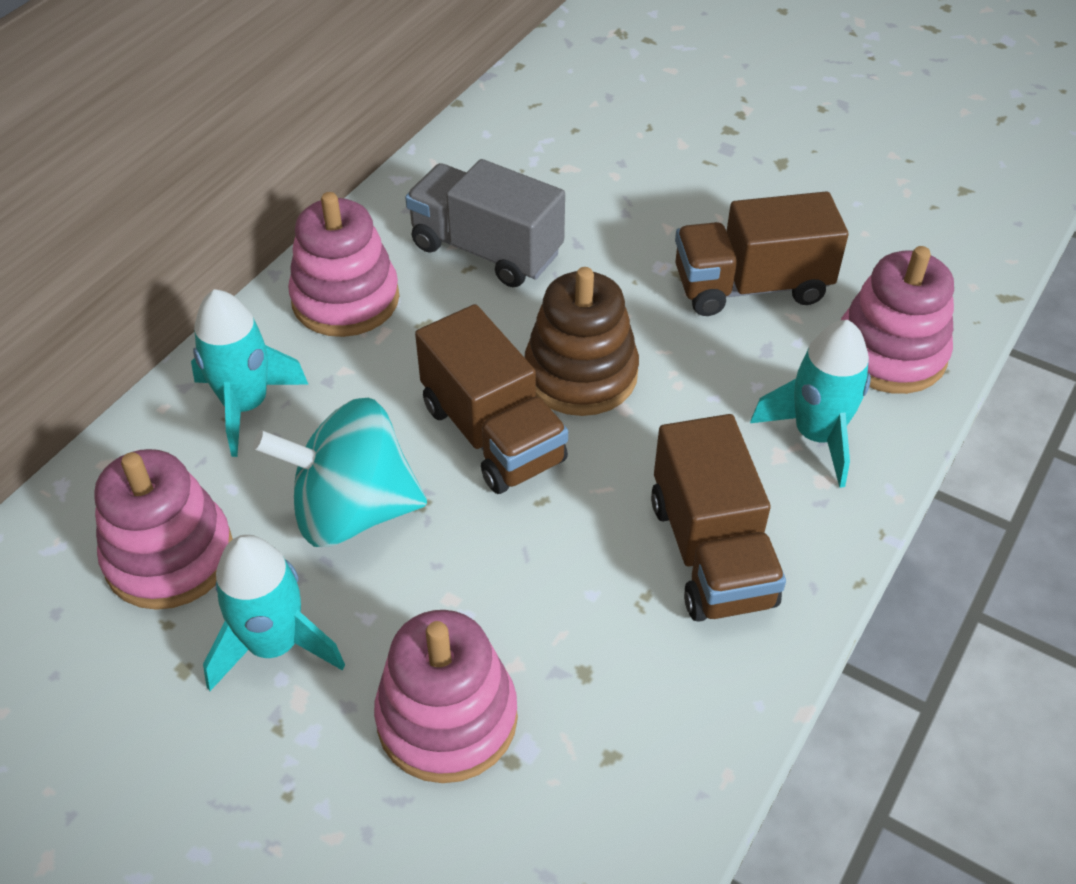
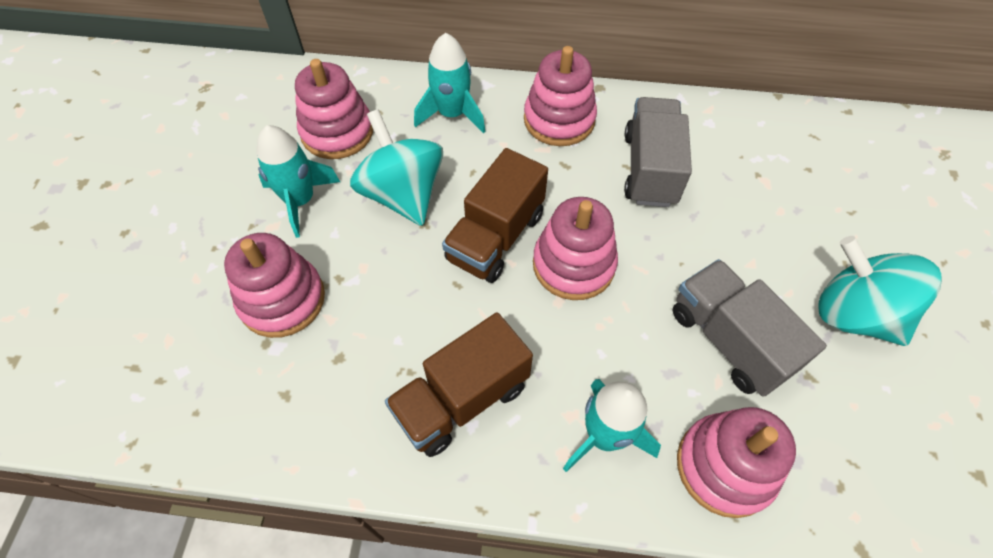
camera: 65 degrees right, 10 degrees up
brown stacking toy [524,267,639,416] -> pink stacking toy [533,197,618,300]
brown truck [675,191,849,316] -> grey truck [673,259,827,397]
none -> turquoise spinning top [818,236,941,346]

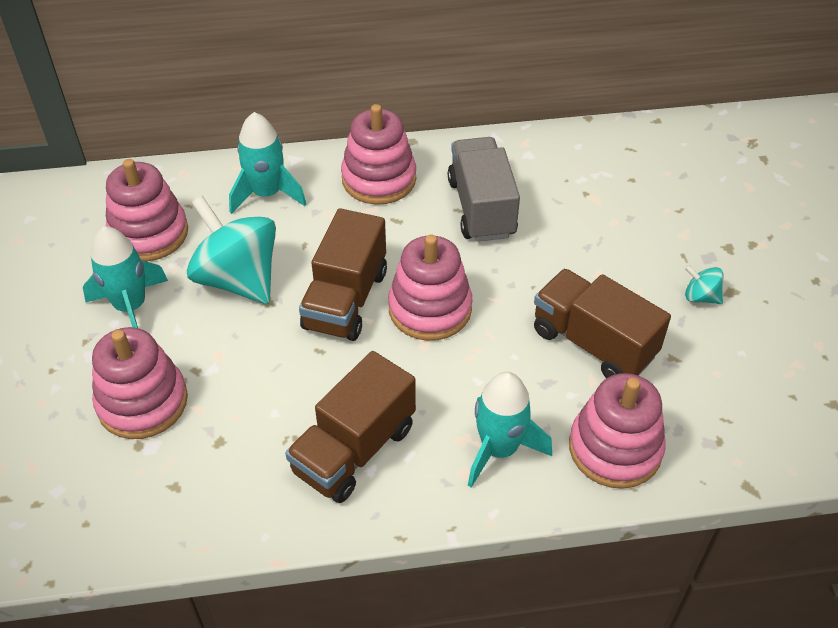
camera: 15 degrees left, 10 degrees down
grey truck [673,259,827,397] -> brown truck [534,269,671,378]
turquoise spinning top [818,236,941,346] -> turquoise spinning top [685,265,724,304], size x0.44

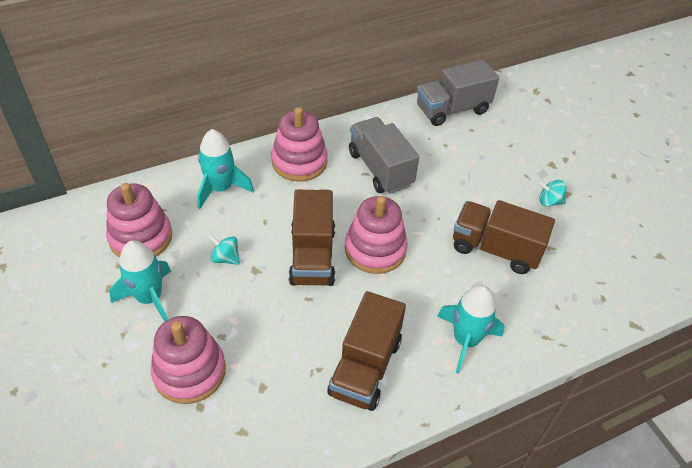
camera: 20 degrees left, 0 degrees up
turquoise spinning top [187,196,276,304] -> turquoise spinning top [208,234,240,265], size x0.44
pink stacking toy [569,373,666,489] -> none
none -> grey truck [417,60,499,126]

